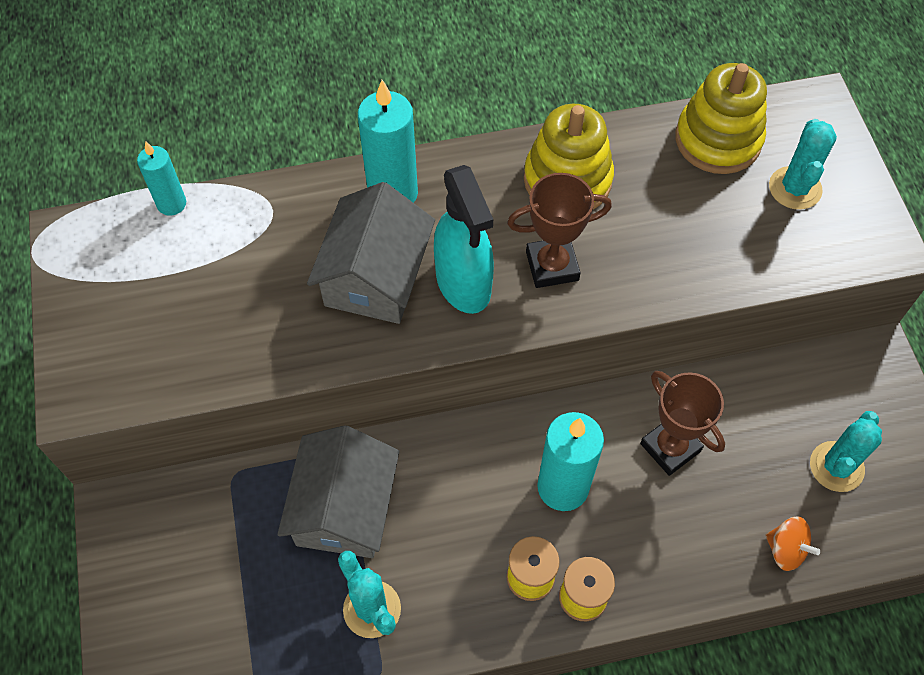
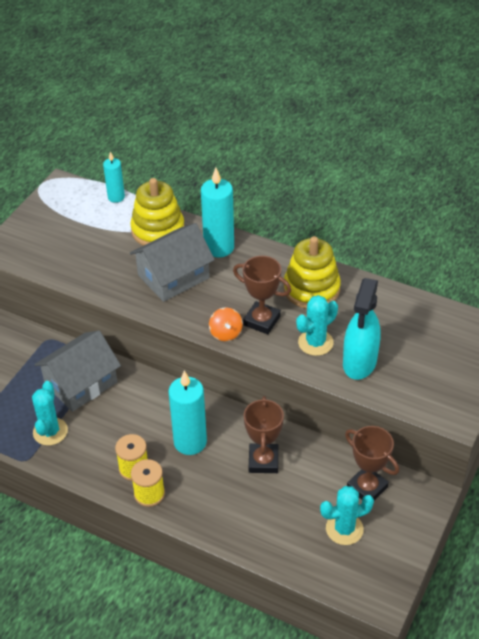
camera: 40 degrees right, 15 degrees down
turquoise spray bottle [434,165,494,314] -> turquoise spray bottle moved to [343,278,380,380]
yellow stacking toy [675,63,767,174] -> yellow stacking toy moved to [130,178,185,246]
orange spinning top [765,516,820,571] -> orange spinning top moved to [209,307,243,341]
turquoise cactus [769,119,837,210] -> turquoise cactus moved to [296,295,338,356]
none -> brown trophy [345,426,399,500]

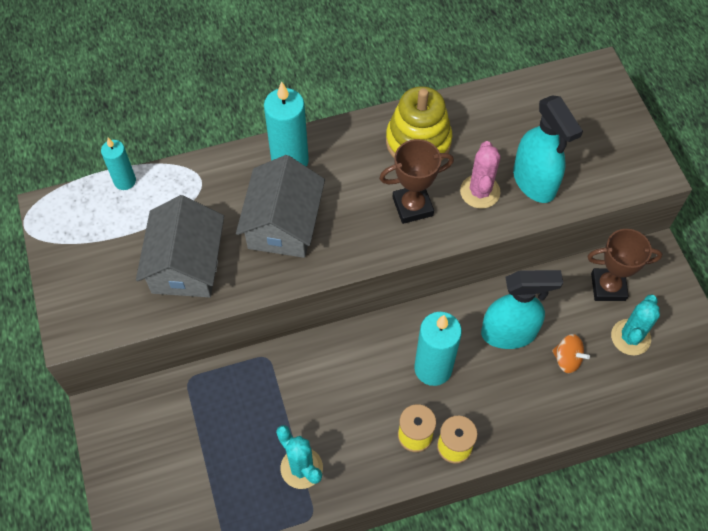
camera: 45 degrees left, 15 degrees up
grey house [34,331,121,412] -> grey house moved to [136,195,224,298]
yellow stacking toy [130,178,185,246] -> none
orange spinning top [209,307,243,341] -> orange spinning top moved to [552,334,590,373]
brown trophy [244,396,284,473] -> turquoise spray bottle [481,270,563,349]
turquoise cactus [296,295,338,356] -> pink cactus [460,141,501,209]

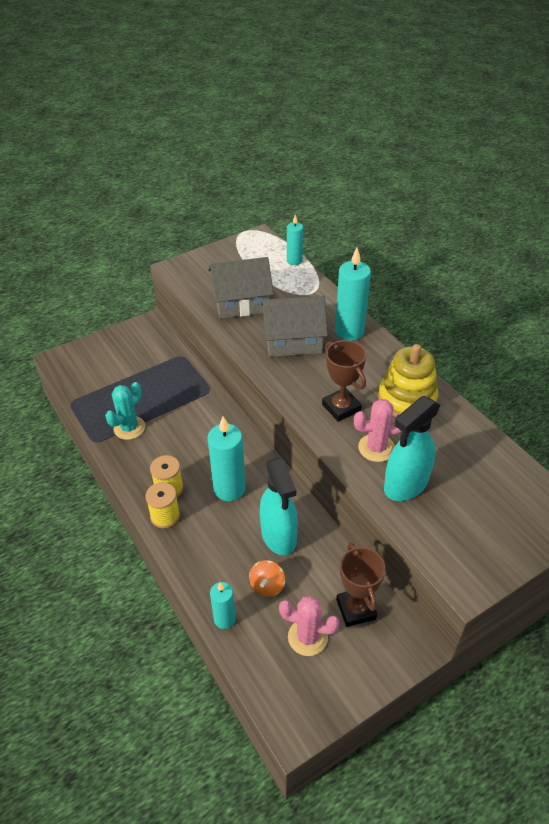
camera: 75 degrees right, 15 degrees down
turquoise cactus [611,294,660,355] -> pink cactus [279,596,339,656]
none -> turquoise candle [210,582,236,629]

